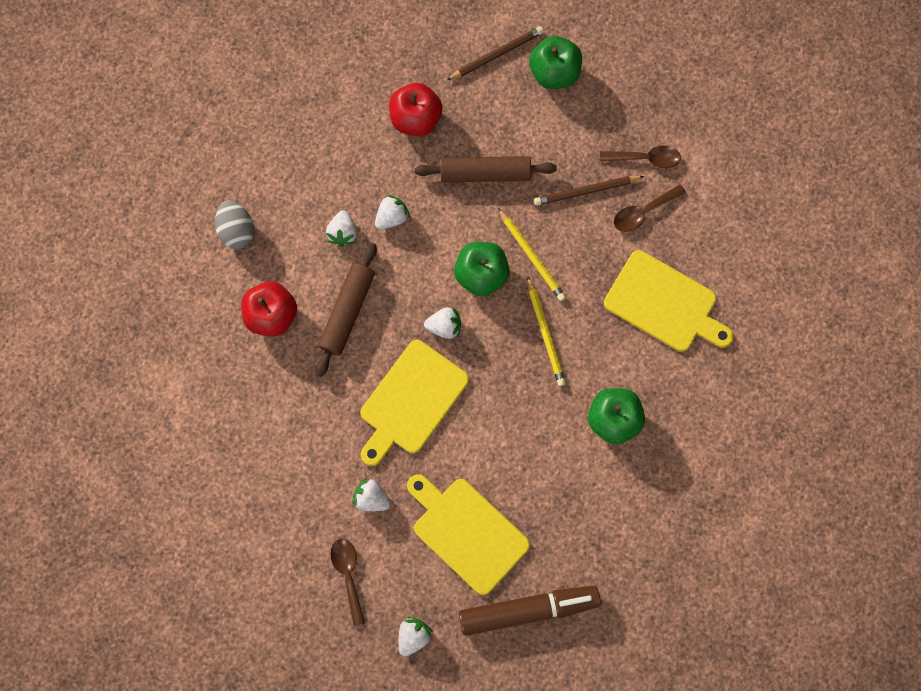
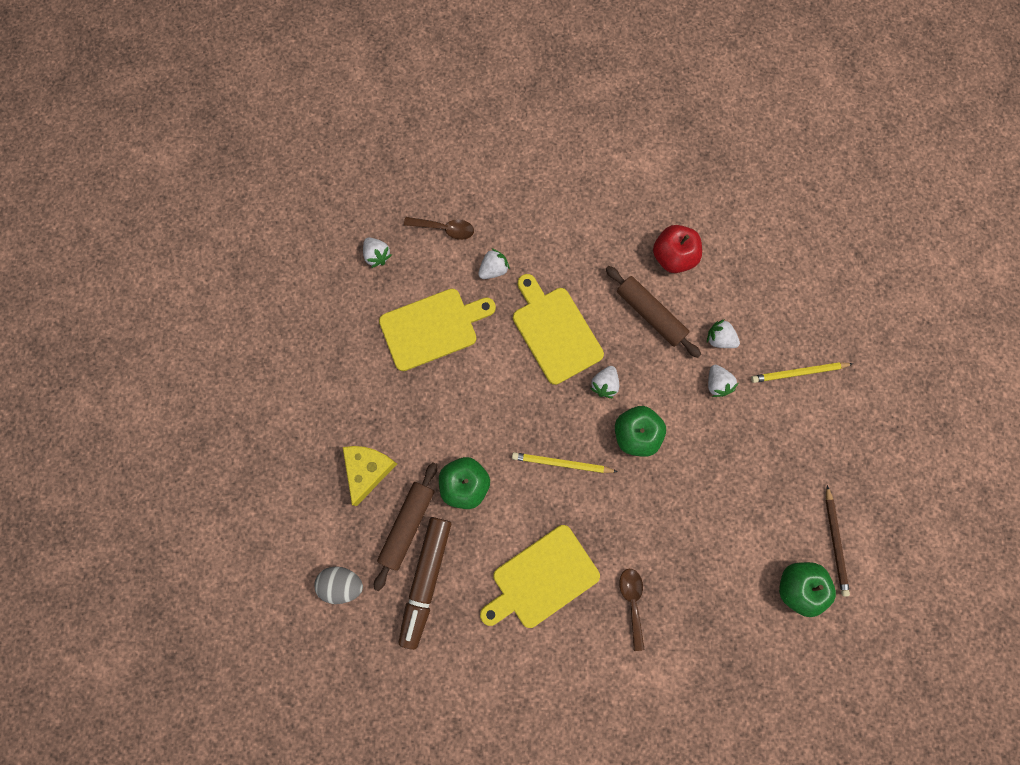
camera: 115 degrees right, 0 degrees up
grey egg [215,200,254,249] -> grey egg moved to [314,566,363,604]
red apple [389,83,443,136] -> none
brown rolling pin [415,156,557,182] -> brown rolling pin moved to [374,462,437,591]
brown marker [459,586,601,636] -> brown marker moved to [398,517,451,650]
yellow pencil [498,208,566,301] -> yellow pencil moved to [751,362,853,383]
brown pencil [534,176,645,206] -> none
brown spoon [600,145,681,168] -> none
none -> yellow cheese [343,446,397,506]

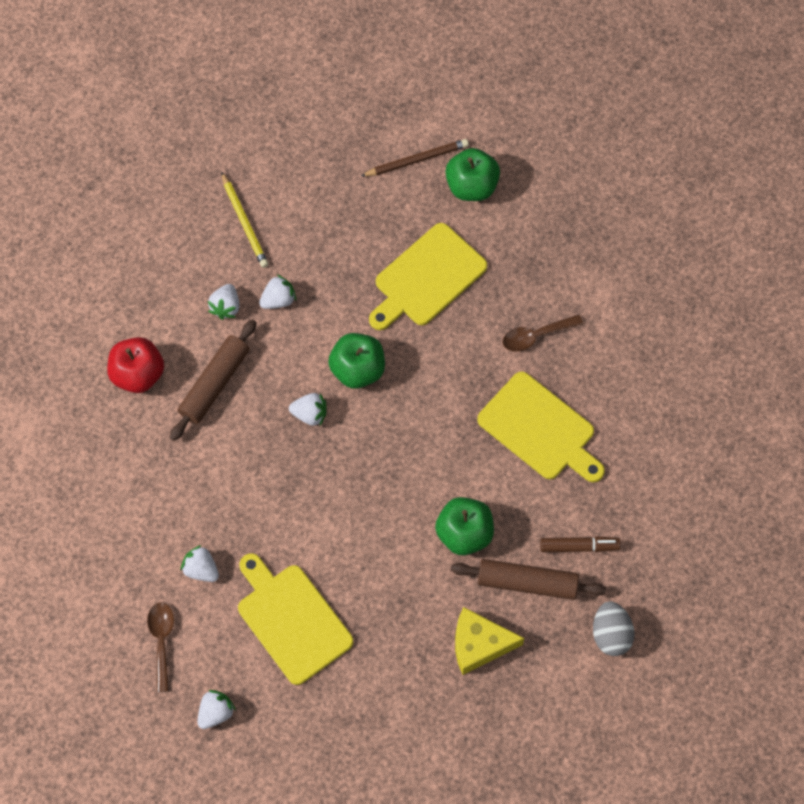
camera: 105 degrees left, 10 degrees down
brown marker [398,517,451,650] -> brown marker [540,536,621,552], size x0.56
yellow pencil [512,452,618,473] -> none
yellow cutting board [513,274,604,385] -> yellow cutting board moved to [369,223,487,330]

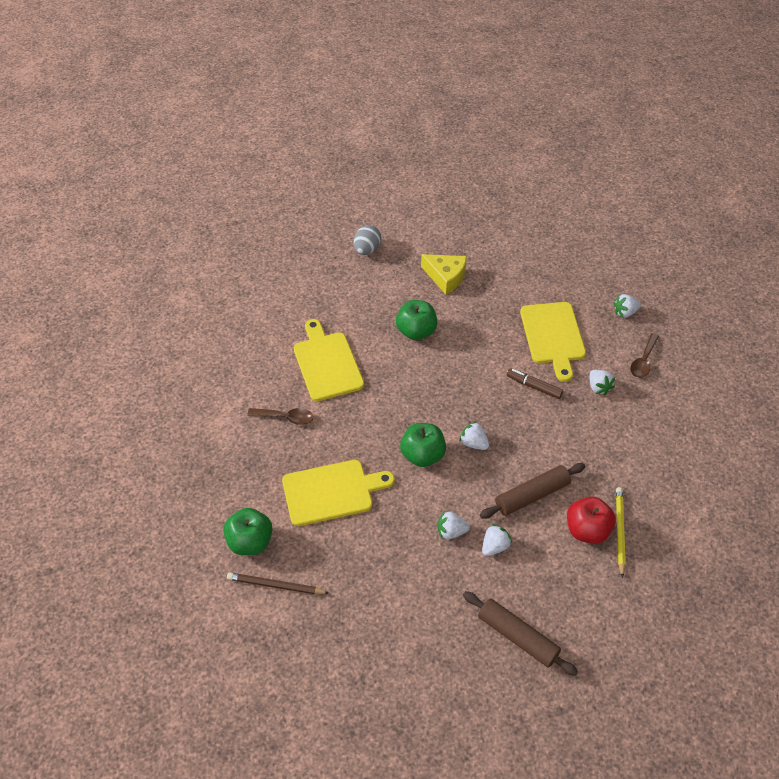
camera: 150 degrees left, 15 degrees down
yellow pencil [221,172,268,268] -> yellow pencil moved to [616,487,626,578]
brown rolling pin [451,559,606,600] -> brown rolling pin moved to [463,591,578,676]
brown marker [540,536,621,552] -> brown marker moved to [507,368,563,399]

